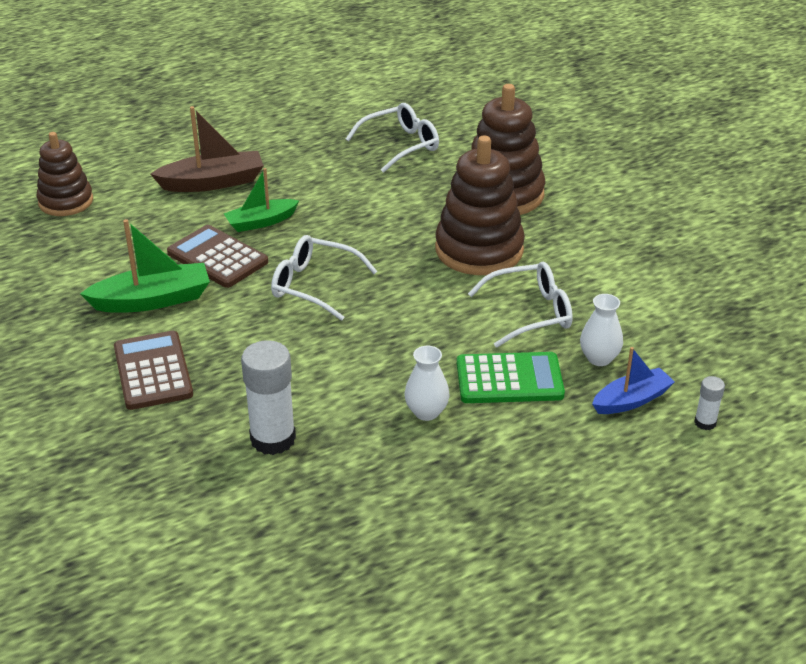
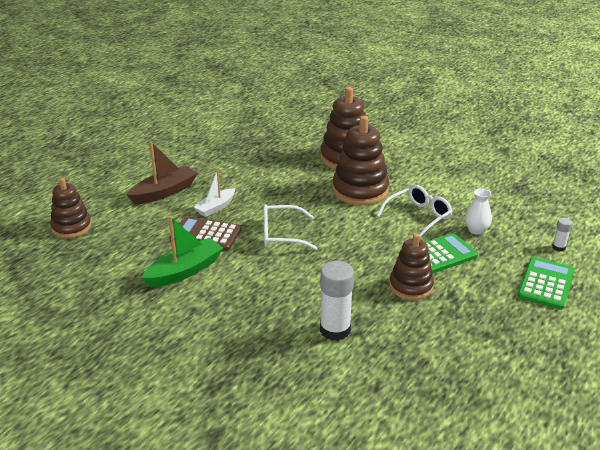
camera: 25 degrees left, 5 degrees down
brown calculator [114,331,193,410] -> none
green boat [224,168,299,232] -> white boat [194,170,235,217]
white glasses [346,103,439,173] -> none
white vase [404,346,450,421] -> brown stacking toy [389,233,434,300]
blue boat [592,347,675,414] -> none
none -> green calculator [517,257,574,310]

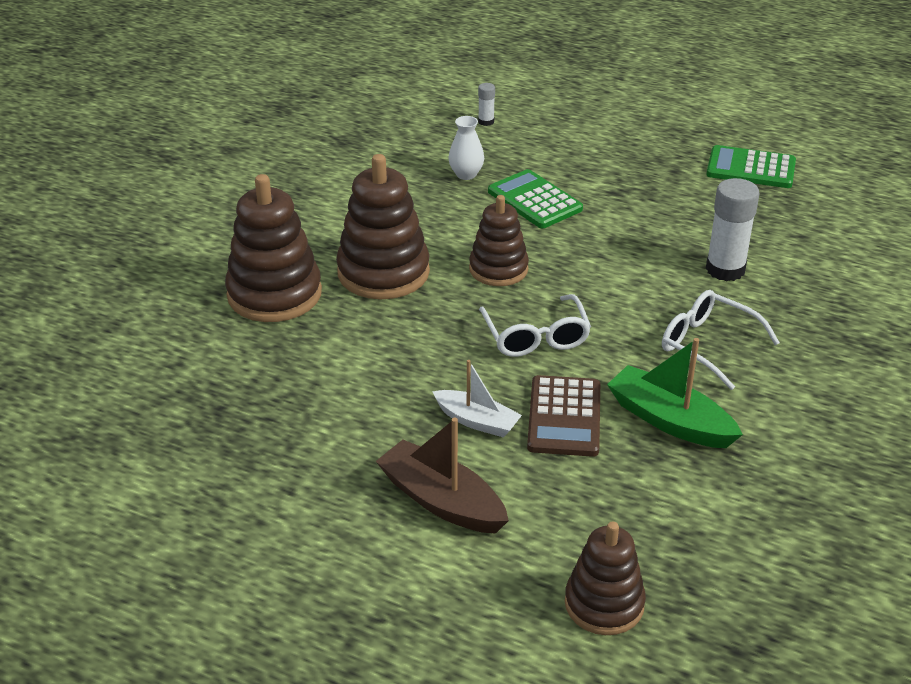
camera: 100 degrees left, 5 degrees up
white glasses [377,185,453,237] -> white glasses moved to [662,290,780,390]
brown stacking toy [389,233,434,300] -> brown stacking toy moved to [469,195,529,286]
green calculator [517,257,574,310] -> green calculator moved to [706,145,796,188]

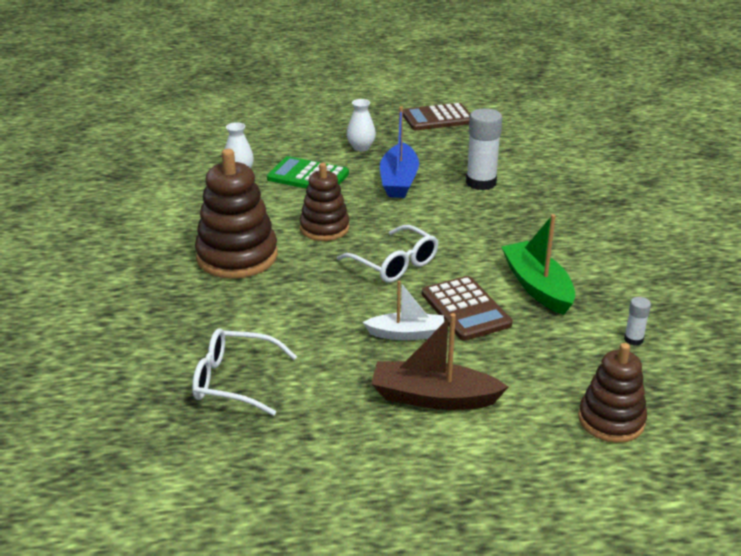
camera: 30 degrees left, 5 degrees down
brown stacking toy [225,174,322,322] -> none
white glue stick [478,83,495,126] -> white glue stick moved to [624,297,651,346]
green boat [607,338,743,448] -> green boat turned 60 degrees clockwise [501,214,575,315]
white glasses [662,290,780,390] -> white glasses moved to [192,328,297,416]
green calculator [706,145,796,188] -> brown calculator [403,103,470,130]
none -> white vase [347,99,376,151]
none -> blue boat [380,106,419,198]

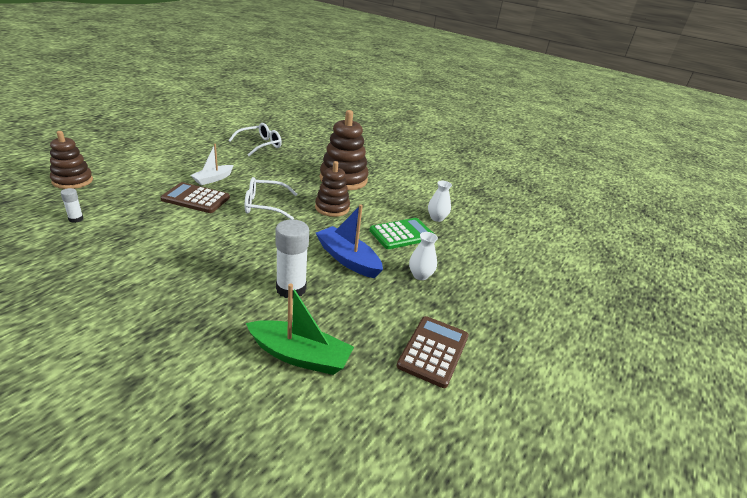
camera: 125 degrees right, 0 degrees up
brown boat [371,313,508,410] -> none
green boat [501,214,575,315] -> green boat moved to [246,284,354,375]

